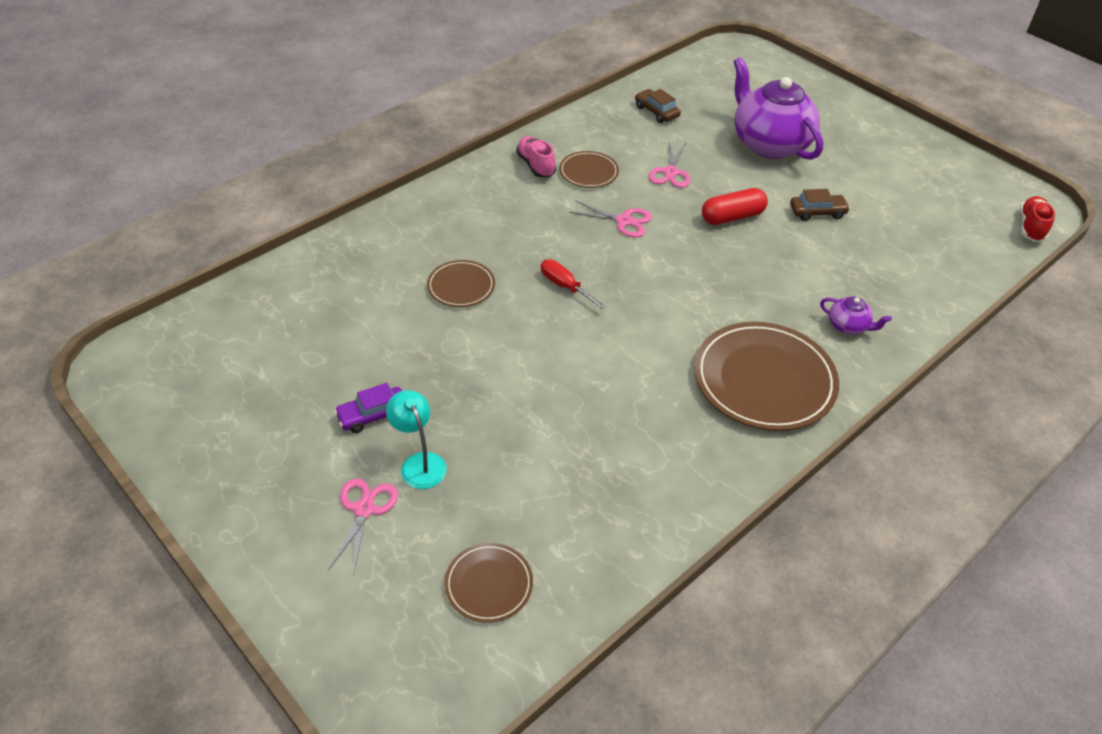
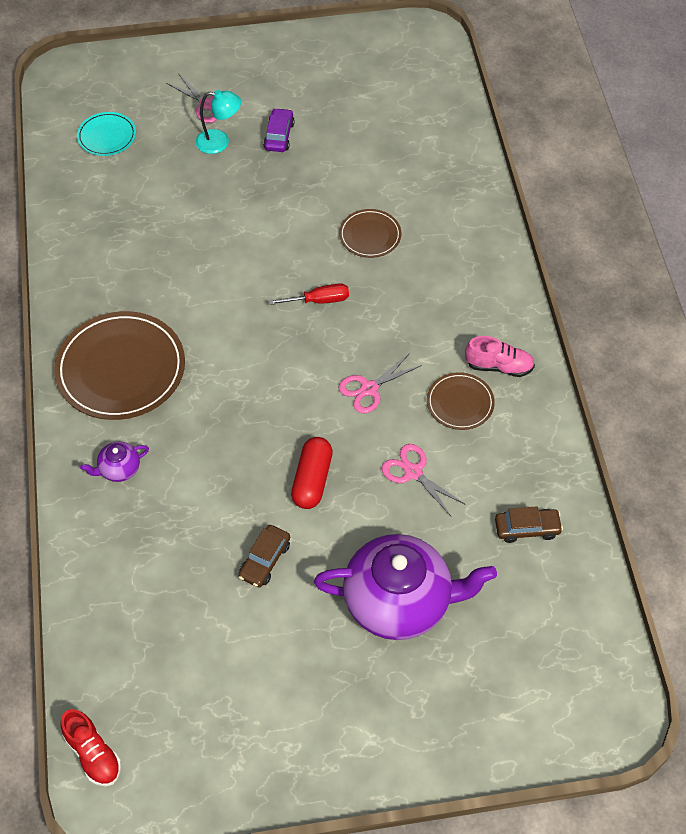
camera: 125 degrees right, 10 degrees up
brown plate [444,543,533,623] -> turquoise plate [77,112,136,156]

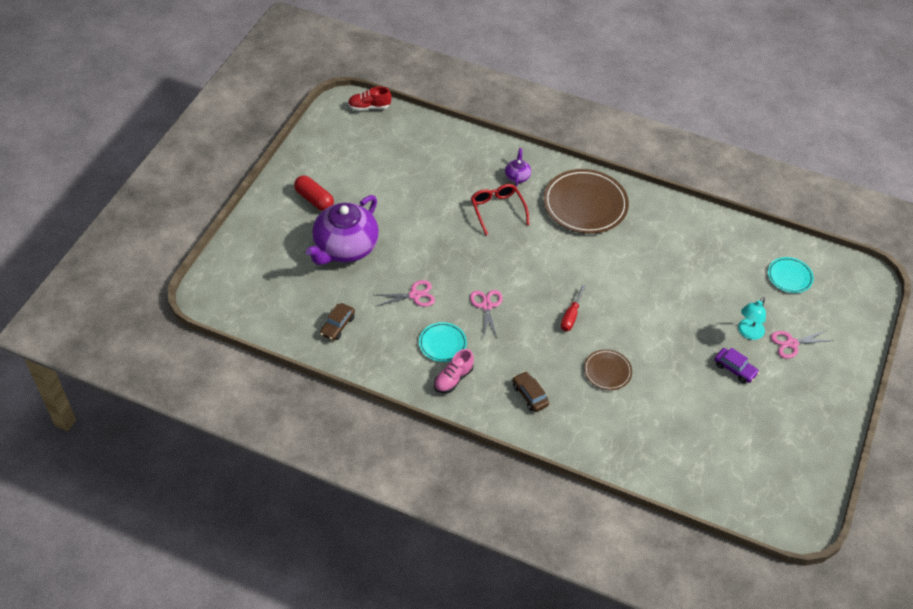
camera: 120 degrees right, 5 degrees down
brown car [238,525,290,588] -> brown car moved to [513,371,549,412]
red capsule [291,437,333,509] -> red capsule moved to [294,175,334,211]
brown plate [427,372,495,430] -> turquoise plate [419,322,467,362]
none -> red glasses [471,184,530,236]

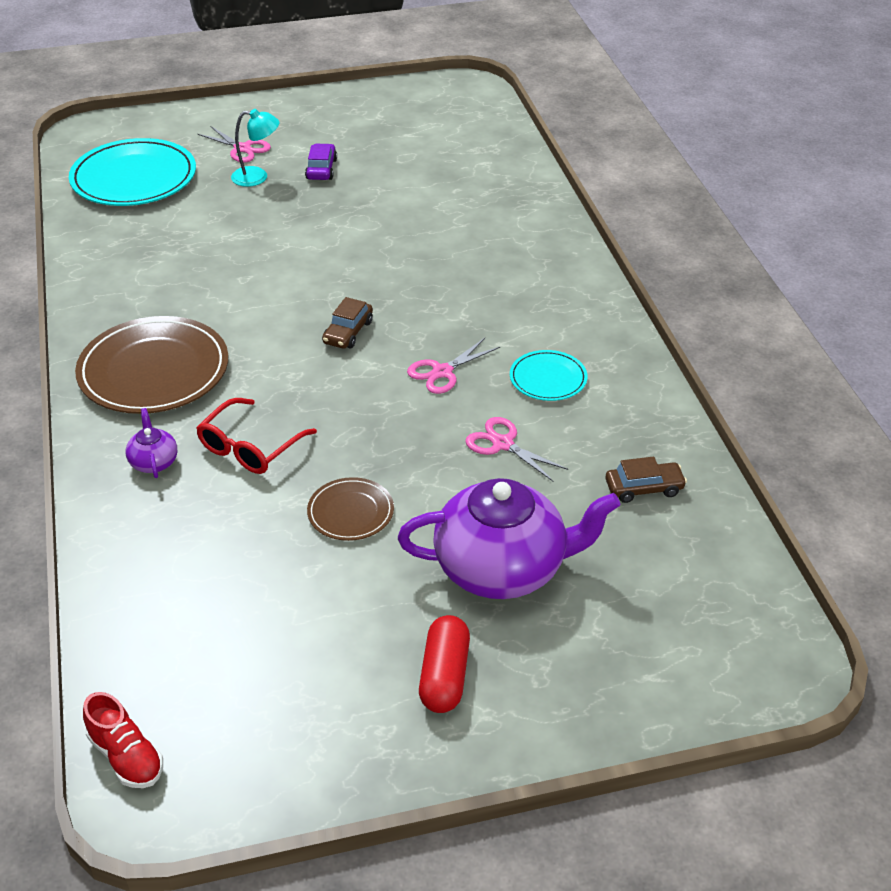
camera: 125 degrees left, 10 degrees down
pink shoe [434,349,474,393] -> none
purple teapot [505,148,531,186] -> purple teapot turned 105 degrees clockwise [126,408,177,478]
brown car [513,371,549,412] -> brown car moved to [322,297,373,349]
red screwdriver [561,285,586,331] -> none
brown plate [584,349,632,390] -> brown plate moved to [307,477,394,541]
turquoise plate [768,257,814,293] -> turquoise plate [69,138,196,206], size x1.95

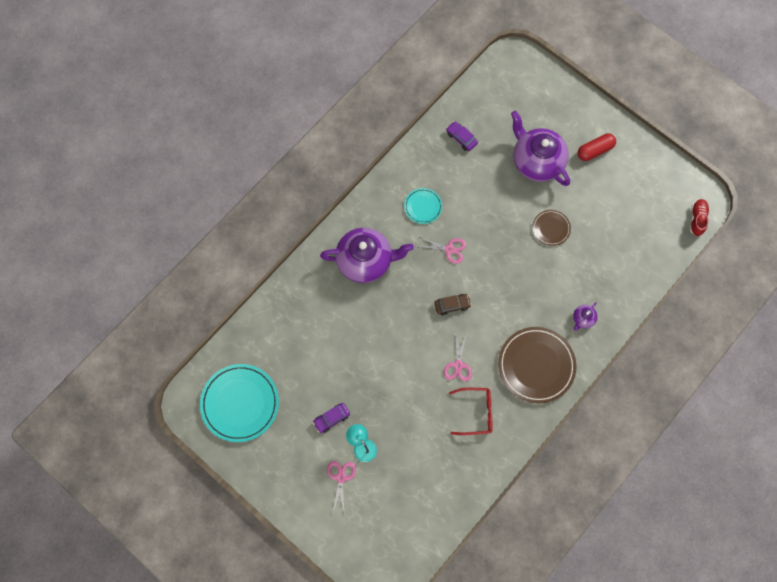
camera: 125 degrees left, 30 degrees up
turquoise plate [69,138,196,206] -> turquoise plate moved to [200,364,279,442]
red glasses [196,398,317,474] -> red glasses moved to [449,388,493,435]
pink scissors [465,417,568,481] -> pink scissors moved to [444,331,472,381]
brown car [605,456,687,503] -> purple car [446,121,478,151]
none -> purple teapot [320,228,414,283]

